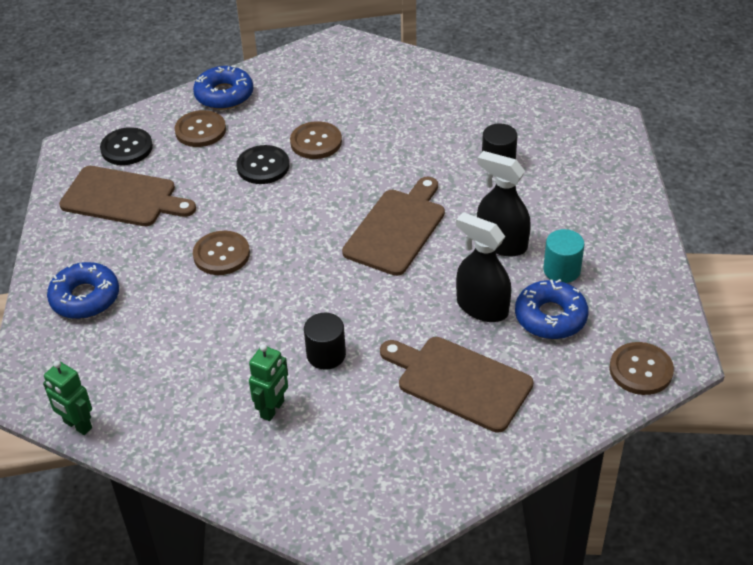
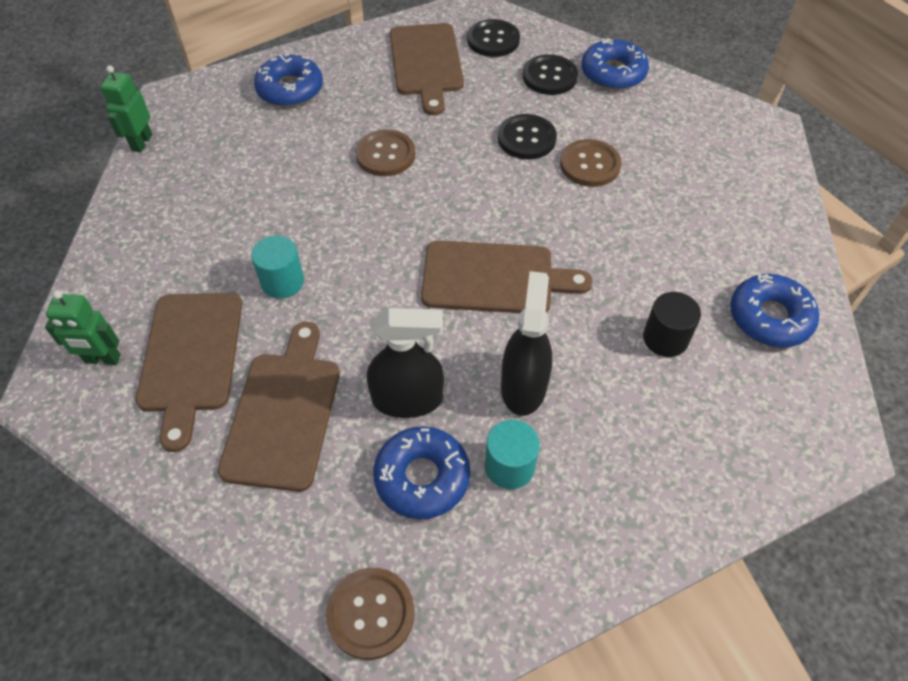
camera: 65 degrees right, 10 degrees up
brown button [174,110,226,147] -> black button [523,54,578,95]
green robot [249,344,288,421] -> green robot moved to [45,290,121,365]
black cylinder [304,313,346,370] -> turquoise cylinder [251,235,304,299]
black spray bottle [456,212,511,322] -> black spray bottle turned 75 degrees clockwise [367,308,444,418]
none -> brown cutting board [136,293,242,452]
none -> blue donut [730,274,819,348]

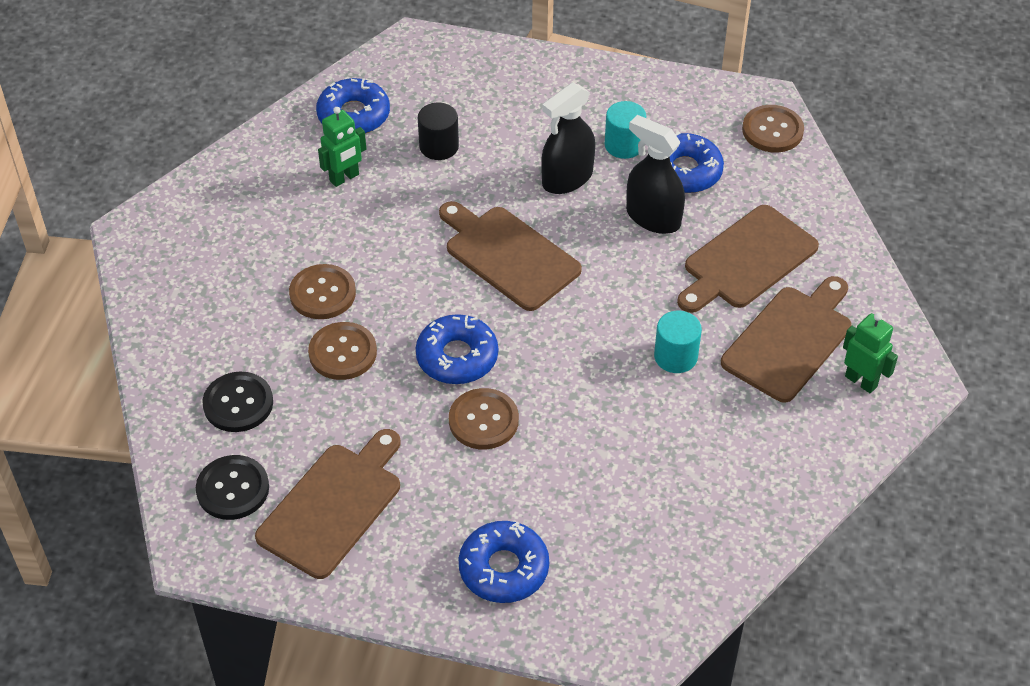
camera: 140 degrees left, 5 degrees down
green robot [100,65,152,152] -> green robot moved to [318,107,366,187]
black button [498,114,557,159] -> brown button [308,322,377,380]
blue donut [582,38,649,90] -> blue donut moved to [416,314,498,384]

